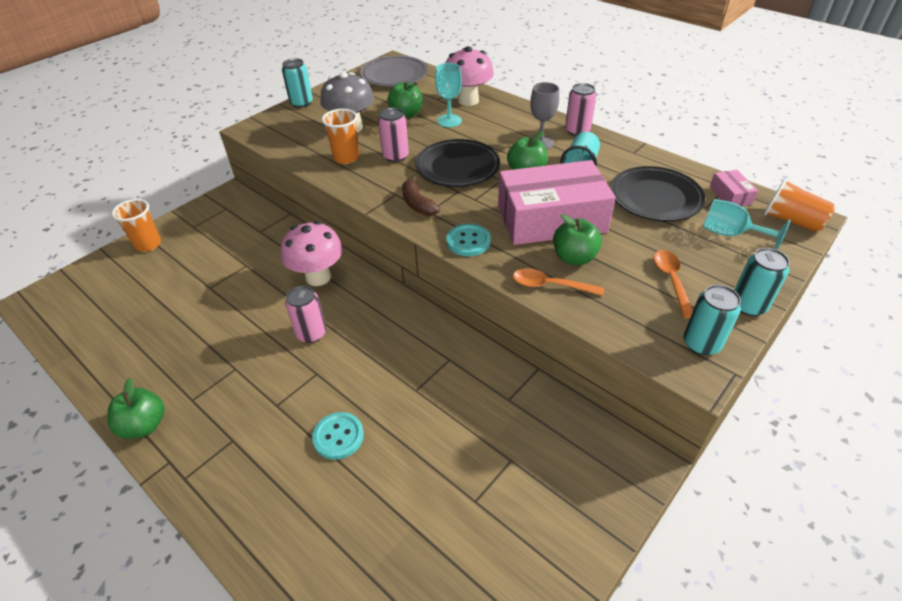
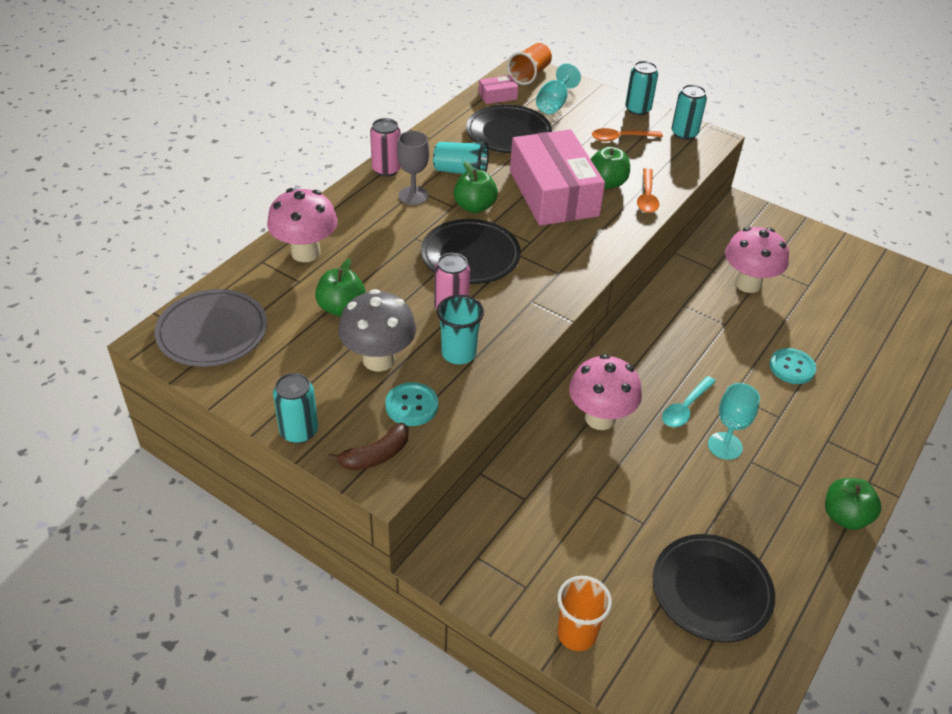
camera: 100 degrees left, 0 degrees up
pink can [285,286,326,343] -> turquoise spoon [662,376,716,427]
orange cup [322,109,359,164] -> turquoise cup [437,295,484,364]
brown banana [402,176,440,216] -> brown banana moved to [327,423,408,470]
turquoise goblet [435,63,462,127] -> turquoise goblet moved to [708,383,760,460]
turquoise button [447,224,491,256] -> turquoise button moved to [385,382,438,426]
none -> black plate [653,534,775,642]
none -> pink mushroom [725,227,789,293]

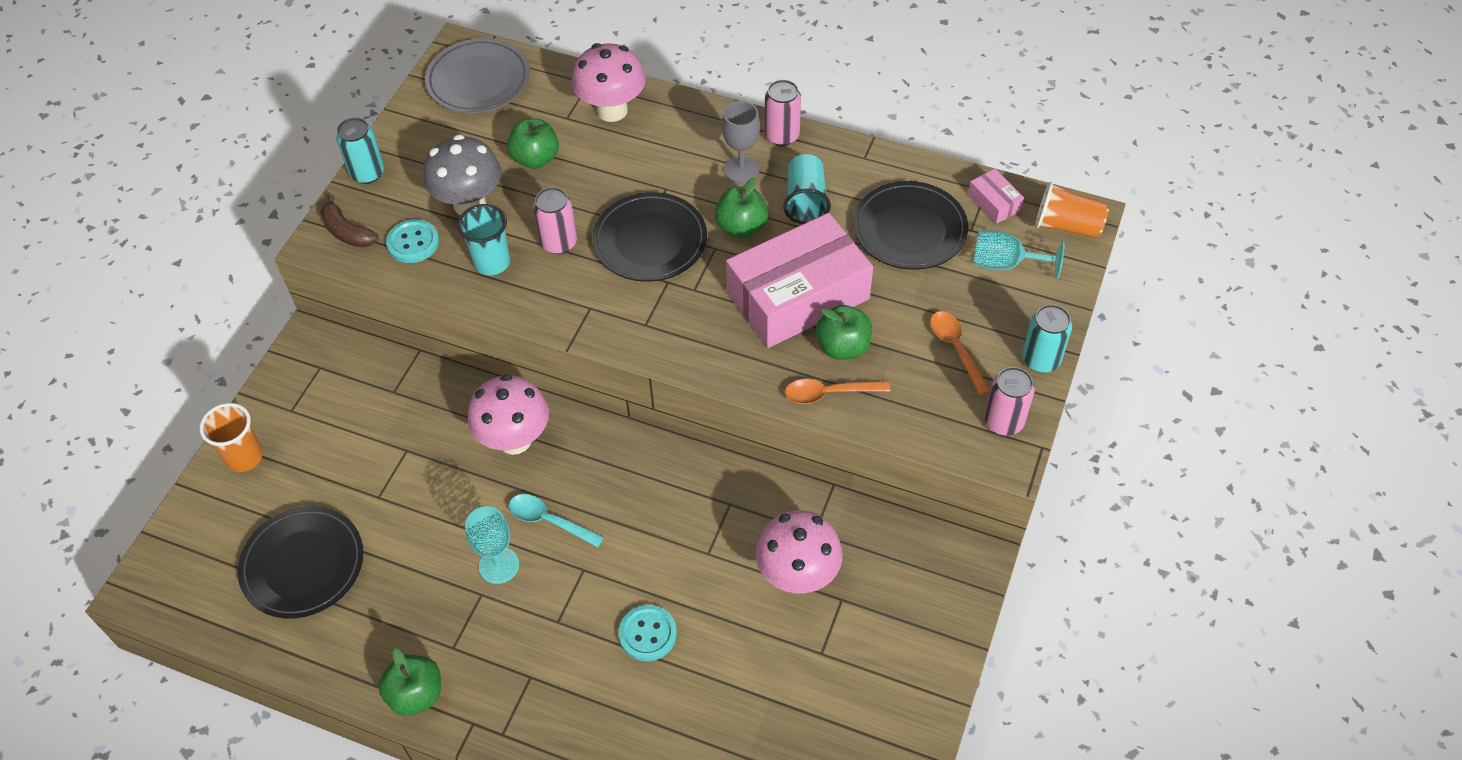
camera: 80 degrees right, 10 degrees up
turquoise can [671,84,707,140] -> pink can [984,367,1035,436]

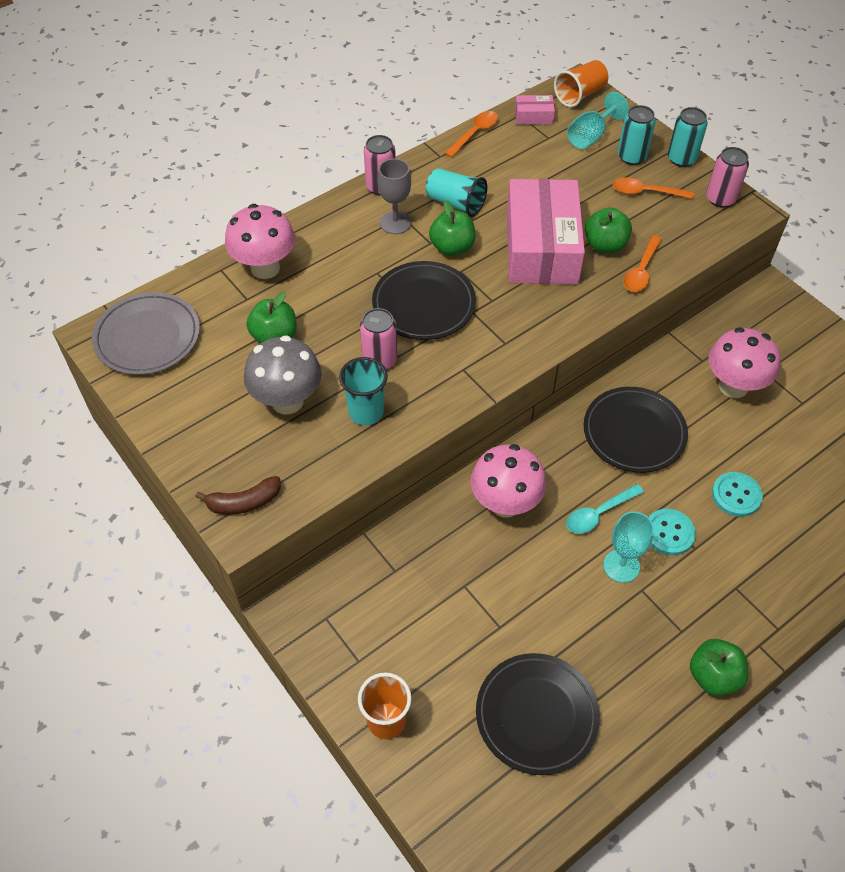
camera: 60 degrees left, 0 degrees up
turquoise can [336,118,384,184] -> turquoise can moved to [618,105,656,165]
turquoise button [386,219,439,263] -> turquoise button moved to [649,509,696,556]
black plate [853,181,968,270] -> black plate moved to [584,387,688,473]
none -> orange spoon [444,111,498,158]

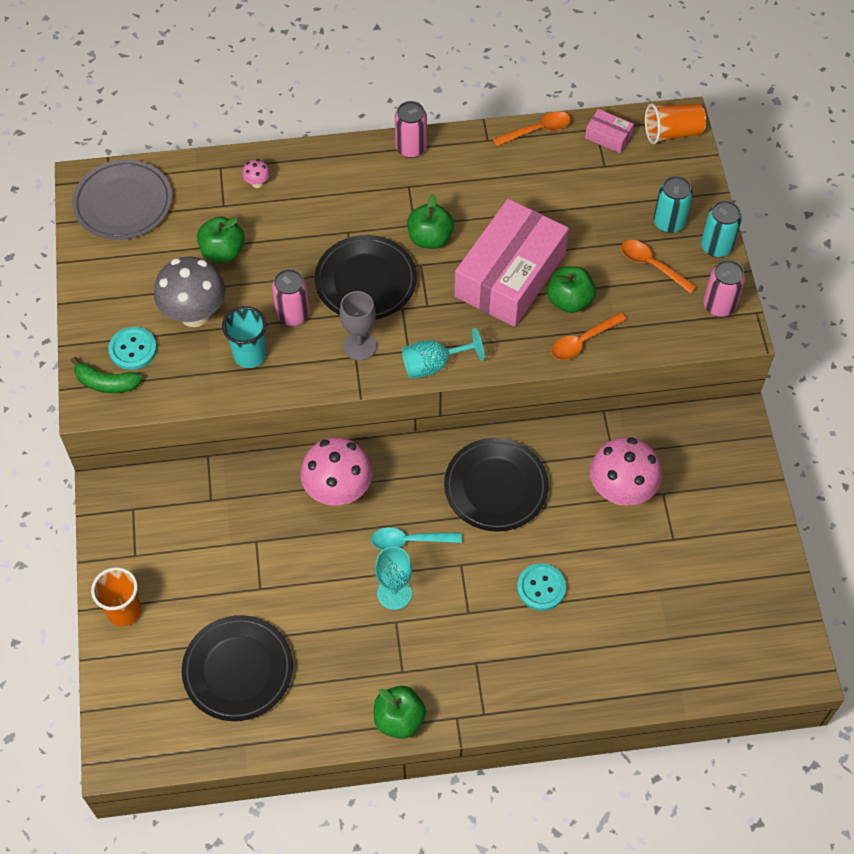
camera: 30 degrees right, 5 degrees up
brown banana [195,476,281,515] -> green banana [71,357,142,393]
pink mushroom [225,204,295,279] -> pink mushroom [242,159,270,188], size x0.42
grey goblet [377,158,411,234] -> grey goblet moved to [340,291,377,361]
turquoise cup [426,168,487,217] -> none
turquoise goblet [567,92,629,149] -> turquoise goblet moved to [402,327,484,379]
turquoise button [649,509,696,556] -> turquoise button moved to [108,327,157,370]

